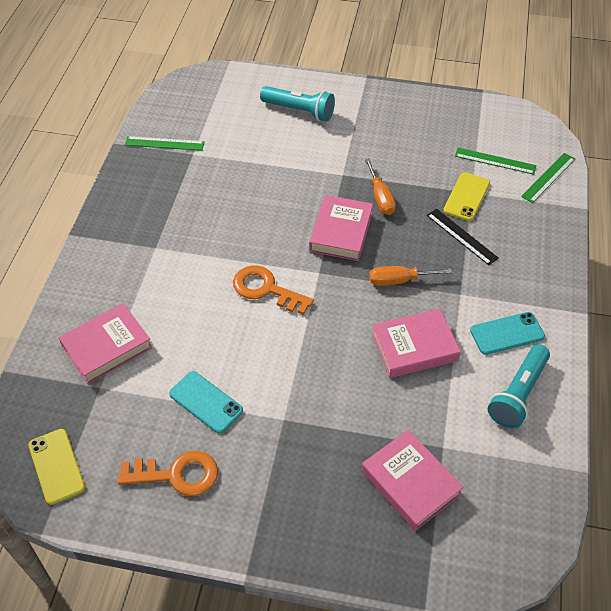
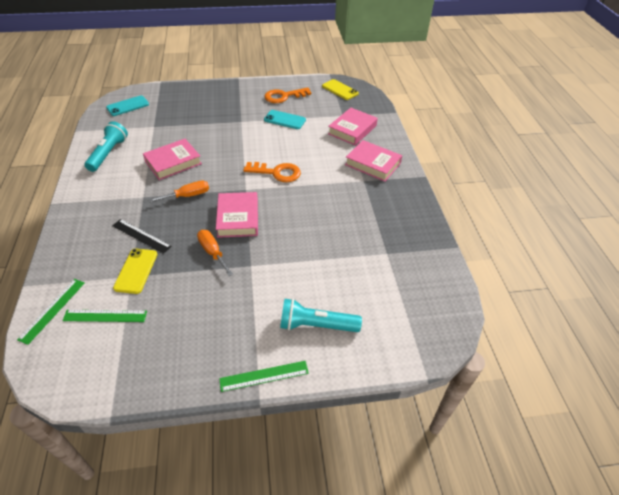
camera: 160 degrees right, 5 degrees down
green ruler [125,136,205,151] -> green ruler moved to [219,361,309,392]
pink book [362,430,464,531] -> pink book moved to [345,140,402,182]
turquoise phone [470,312,545,355] -> turquoise phone moved to [106,95,149,116]

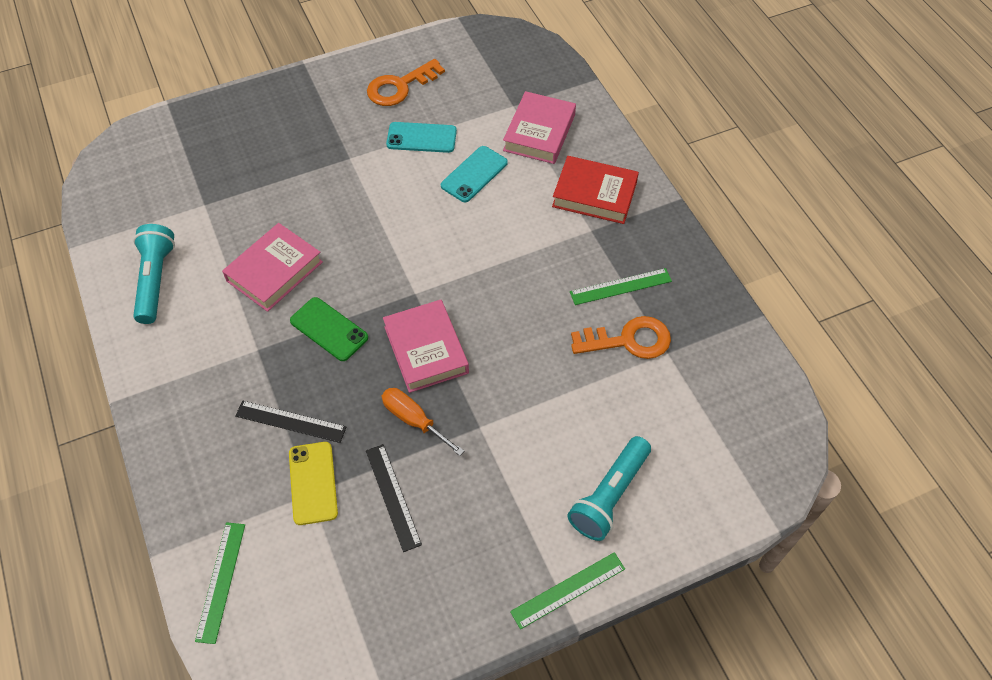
camera: 15 degrees left, 10 degrees up
green ruler [62,310,147,322] -> green ruler moved to [570,268,672,305]
turquoise phone [106,95,149,116] -> turquoise phone moved to [441,146,508,202]
orange screwdriver [149,181,209,202] -> green phone [290,297,368,361]
orange key [243,162,301,182] -> orange key moved to [571,316,671,359]
turquoise flashlight [280,299,362,332] -> turquoise flashlight turned 45 degrees counterclockwise [568,436,651,541]
yellow phone [322,79,359,100] -> none
pink book [345,140,402,182] -> red book [552,156,639,224]
none -> black ruler [366,444,422,552]

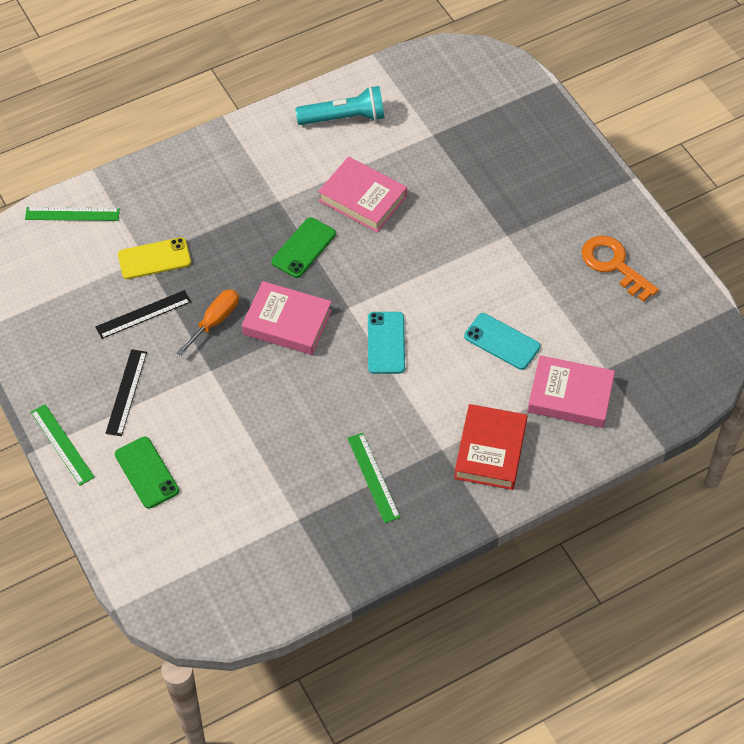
camera: 85 degrees right, 0 degrees up
black ruler [235,401,346,443] -> black ruler moved to [105,349,147,436]
pink book [383,300,469,393] -> pink book turned 45 degrees clockwise [242,281,332,355]
turquoise phone [386,122,457,153] -> turquoise phone moved to [368,312,405,374]
turquoise flashlight [568,436,651,541] -> green phone [115,437,179,509]
orange key [571,316,671,359] -> none

